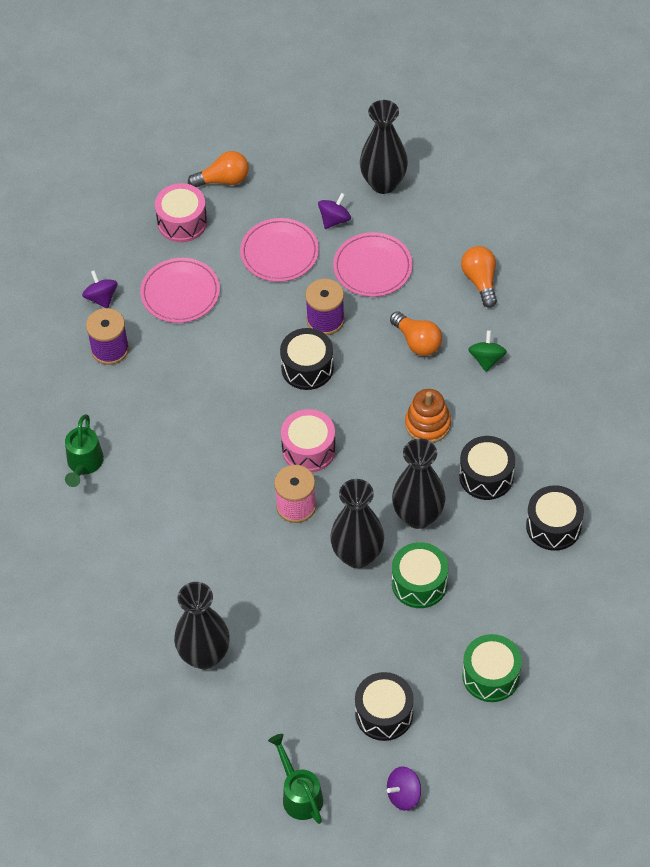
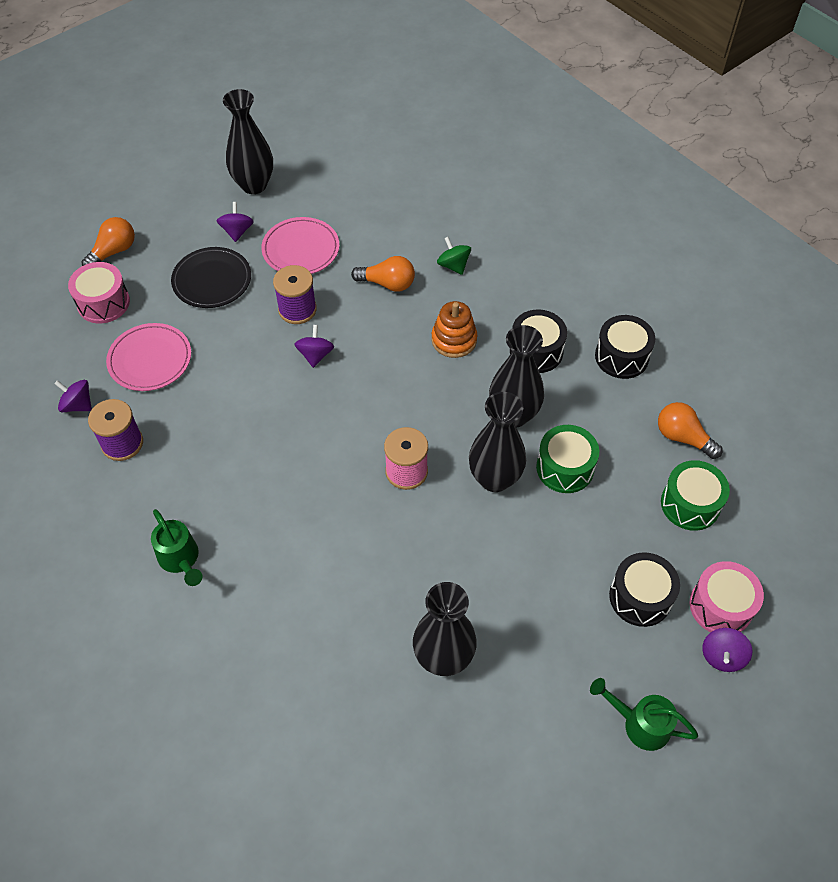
camera: 40 degrees left, 0 degrees up
pink plate [240,218,319,282] -> black plate [171,247,251,308]
black drum [280,328,334,390] -> purple spinning top [294,325,334,368]
pink drum [281,409,336,472] -> pink drum moved to [689,561,764,632]
orange light bulb [461,246,497,308] -> orange light bulb moved to [658,402,722,459]

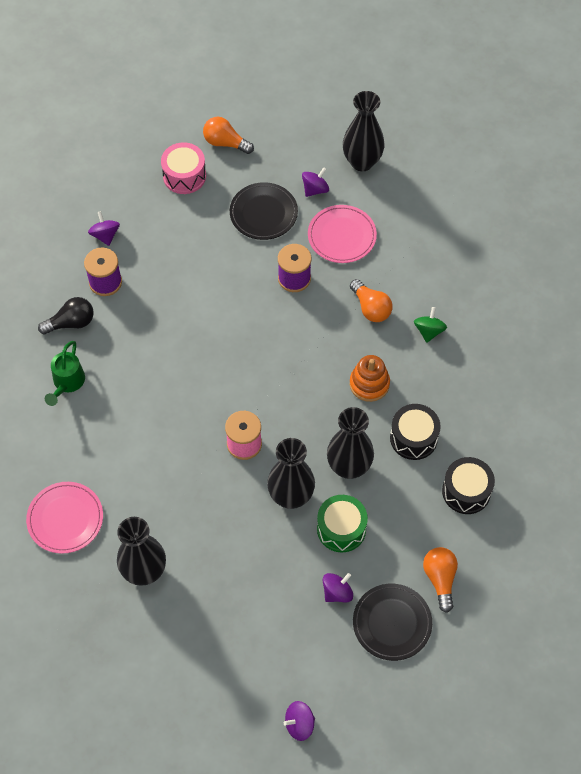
camera: 45 degrees right, 5 degrees up
orange light bulb [82,217,135,266] -> orange light bulb turned 150 degrees counterclockwise [203,117,254,154]
pink plate [106,323,191,391] -> pink plate moved to [26,482,103,554]
purple spinning top [294,325,334,368] -> purple spinning top moved to [322,573,353,602]
green watering can [590,678,698,751] -> none
black drum [609,552,680,627] -> none
green drum [661,460,730,531] -> black plate [353,584,432,661]
pink drum [689,561,764,632] -> none
none -> black light bulb [38,297,94,334]

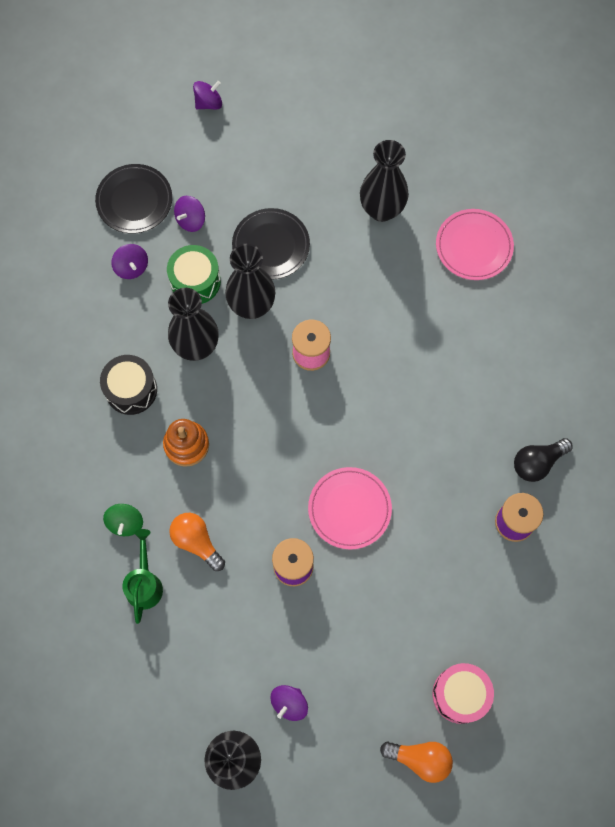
camera: 170 degrees right, 10 degrees up
green watering can [45,341,85,406] -> green watering can moved to [122,529,163,624]
purple spinning top [88,211,120,246] -> purple spinning top moved to [111,244,148,279]
black plate [230,182,298,240] -> black plate moved to [232,208,310,280]
pink plate [308,205,377,263] -> pink plate moved to [308,467,392,550]
orange light bulb [423,547,458,613] -> none
black drum [442,457,495,514] -> none

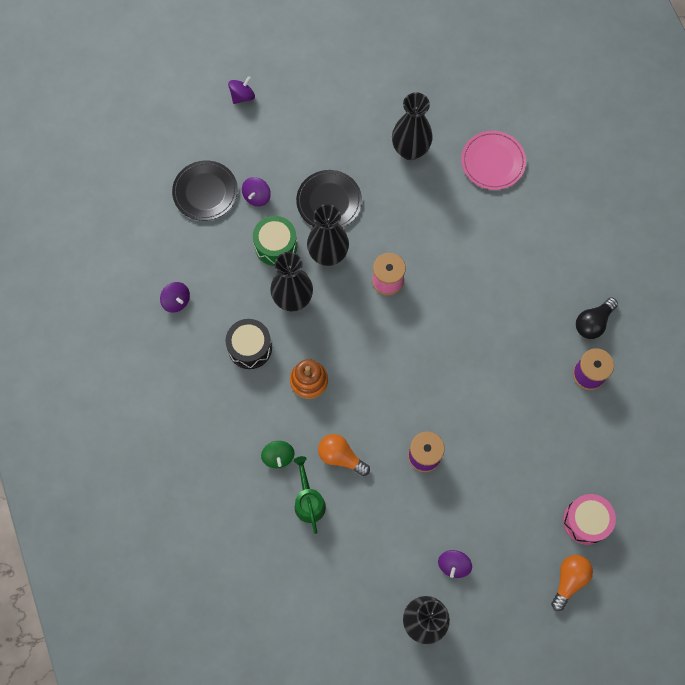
camera: 15 degrees left, 0 degrees up
purple spinning top [111,244,148,279] -> purple spinning top moved to [160,282,190,313]
pink plate [308,467,392,550] -> none
orange light bulb [380,741,453,783] -> orange light bulb turned 60 degrees counterclockwise [551,555,593,611]

